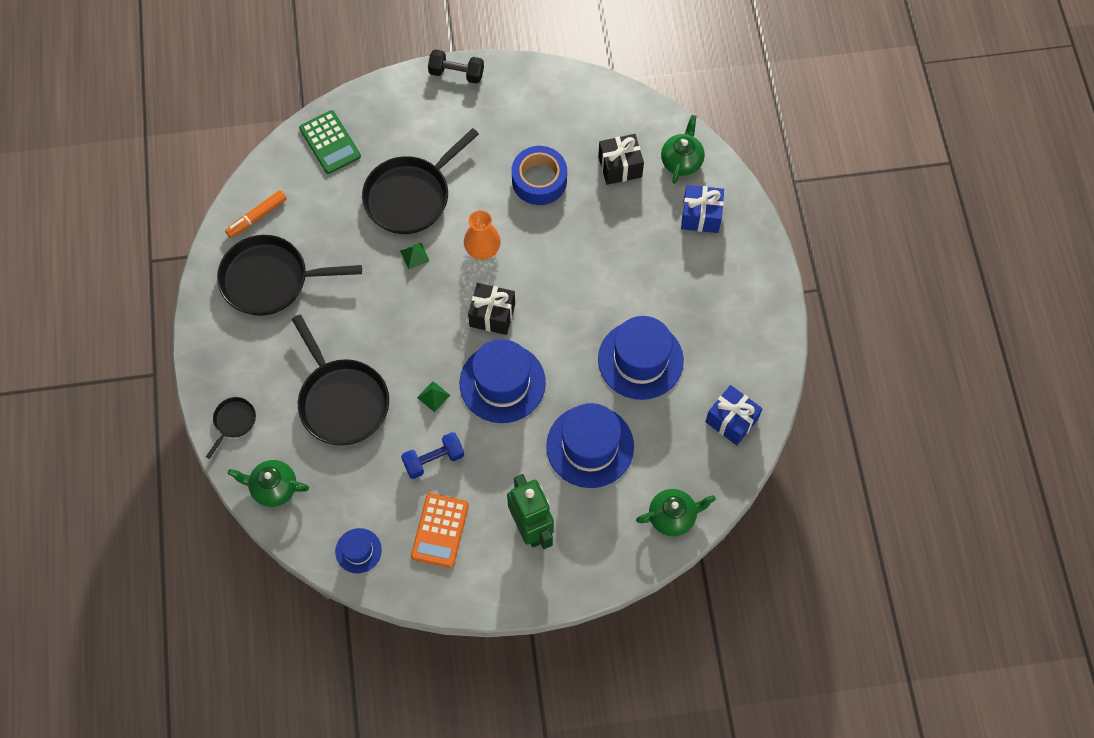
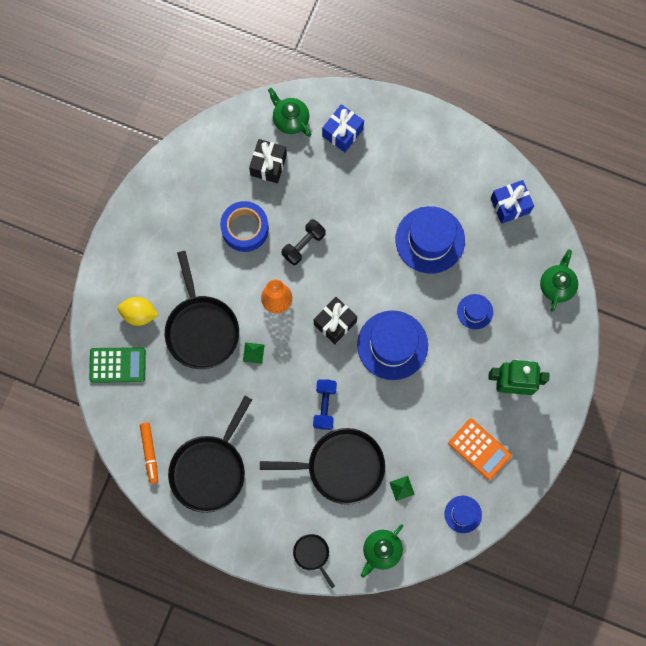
camera: 60 degrees left, 10 degrees up
blue dumbbell [401,432,464,479] -> blue dumbbell moved to [313,379,337,430]
green pyramid [417,381,450,412] -> green pyramid moved to [389,476,415,501]
black dumbbell [428,49,484,84] -> black dumbbell moved to [281,219,326,265]
blue hat [546,403,634,488] -> blue hat [457,294,493,329], size x0.51
none -> yellow lemon [118,297,158,326]

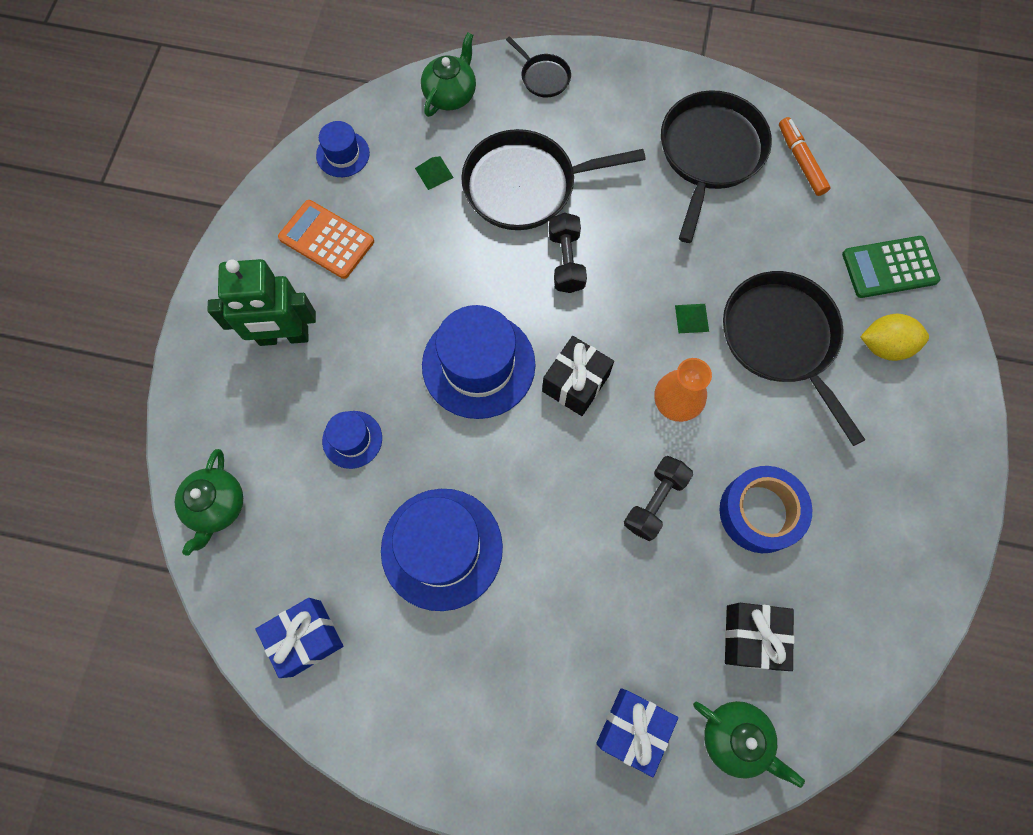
camera: 170 degrees right, 5 degrees down
blue dumbbell [313,379,337,430] -> black dumbbell [549,213,587,293]

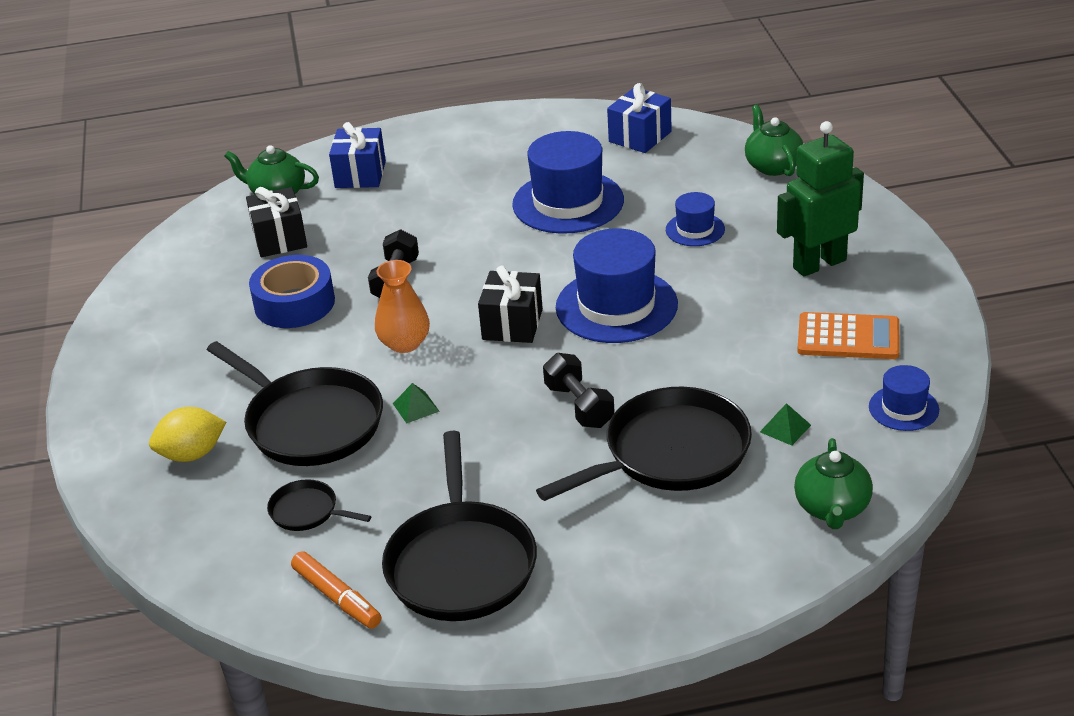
camera: 160 degrees right, 35 degrees down
black pan [506,36,571,97] -> black pan moved to [267,479,371,531]
green calculator [842,236,941,298] -> none

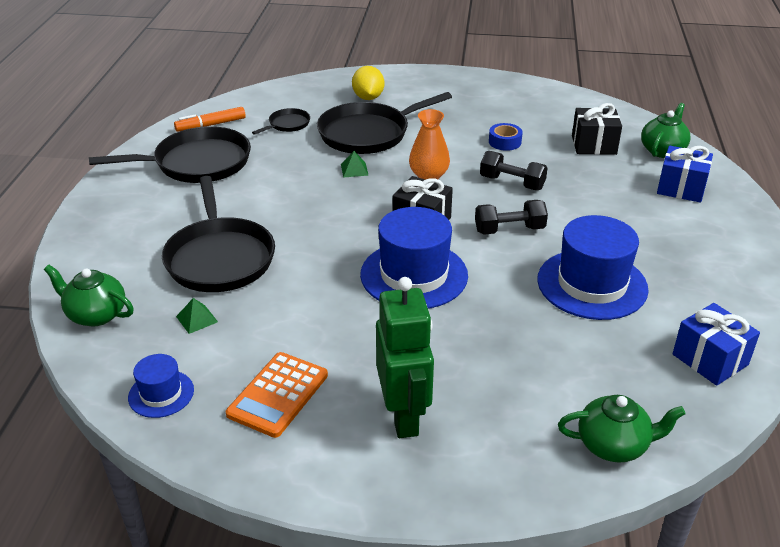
camera: 105 degrees right, 0 degrees up
blue tape [249,255,335,328] -> blue tape [489,123,523,151], size x0.55
black pan [382,431,537,621] -> black pan turned 150 degrees clockwise [89,126,251,183]
black dumbbell [543,353,615,428] -> black dumbbell moved to [475,200,548,235]
blue hat [666,192,725,246] -> none

